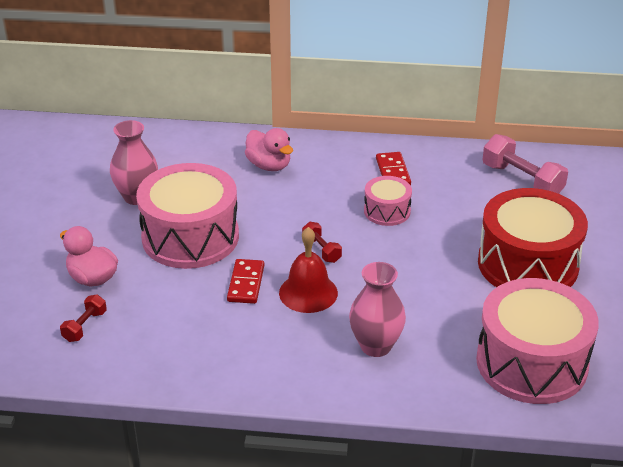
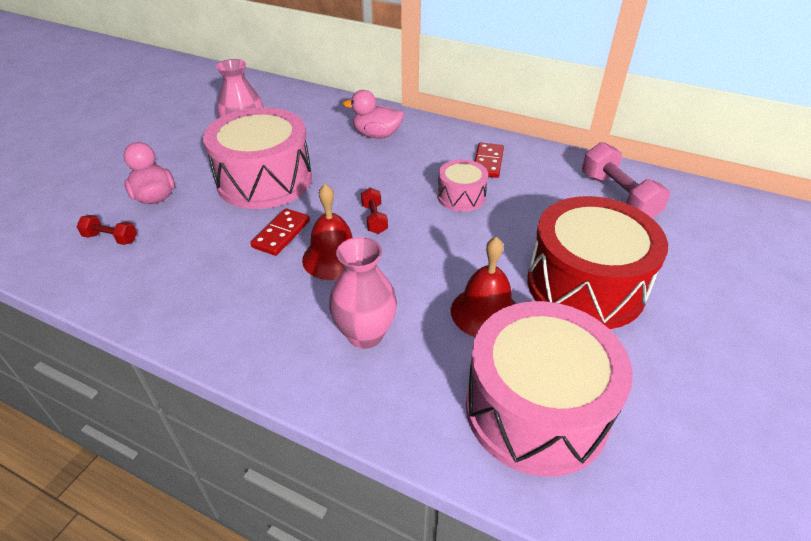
camera: 20 degrees right, 5 degrees up
red dumbbell [60,294,107,342] -> red dumbbell turned 60 degrees clockwise [76,215,137,245]
pink duck [245,128,293,171] -> pink duck turned 120 degrees clockwise [343,90,404,138]
none -> red bell [451,237,516,337]

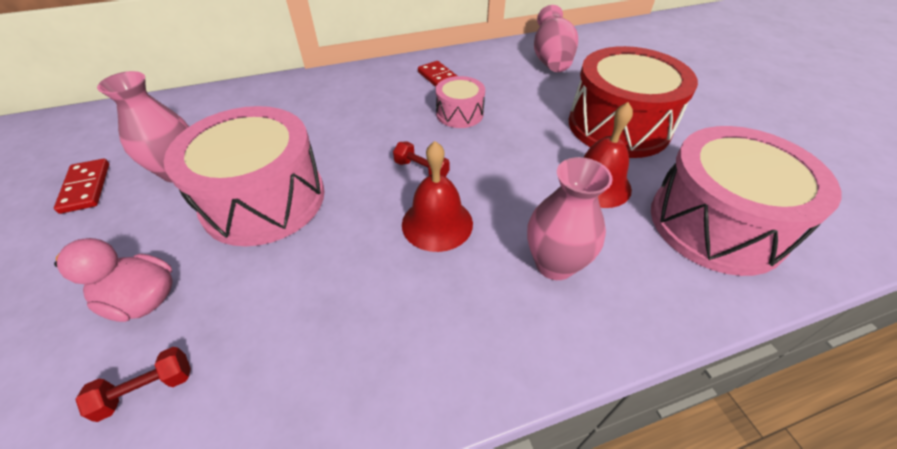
camera: 45 degrees left, 5 degrees up
red domino [250,208,310,256] -> red domino moved to [54,159,109,214]
pink duck [343,90,404,138] -> none
pink dumbbell [582,142,670,218] -> pink vase [534,5,578,72]

